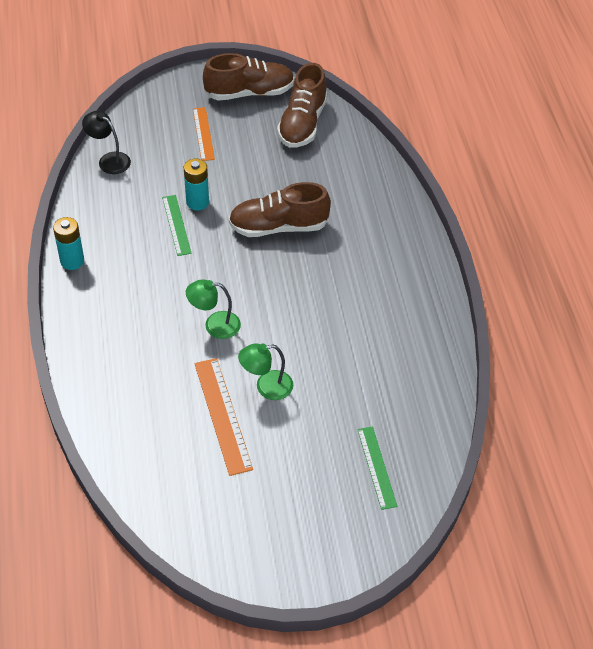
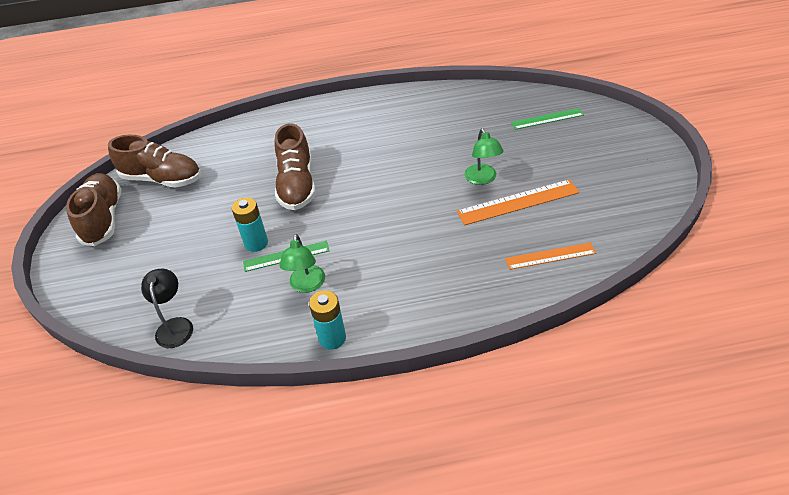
camera: 85 degrees left, 5 degrees down
black lamp [82,111,131,174] -> black lamp turned 135 degrees clockwise [141,268,193,348]
green lamp [186,279,241,339] -> green lamp moved to [279,234,325,293]
orange ruler [193,107,215,161] -> orange ruler moved to [505,242,596,270]

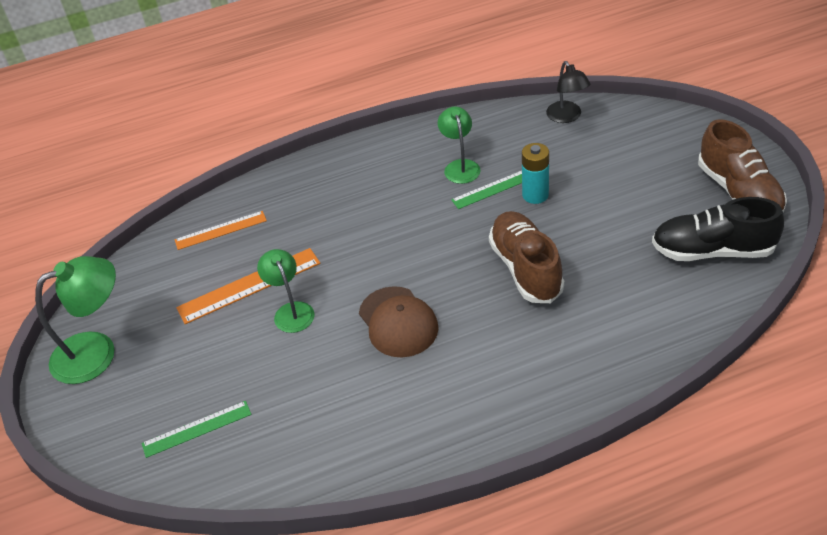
camera: 170 degrees right, 0 degrees up
brown shoe [108,135,201,188] -> black shoe [652,197,784,261]
turquoise battery [309,290,346,350] -> none
none -> green lamp [35,256,116,384]
none -> brown cap [359,286,439,357]

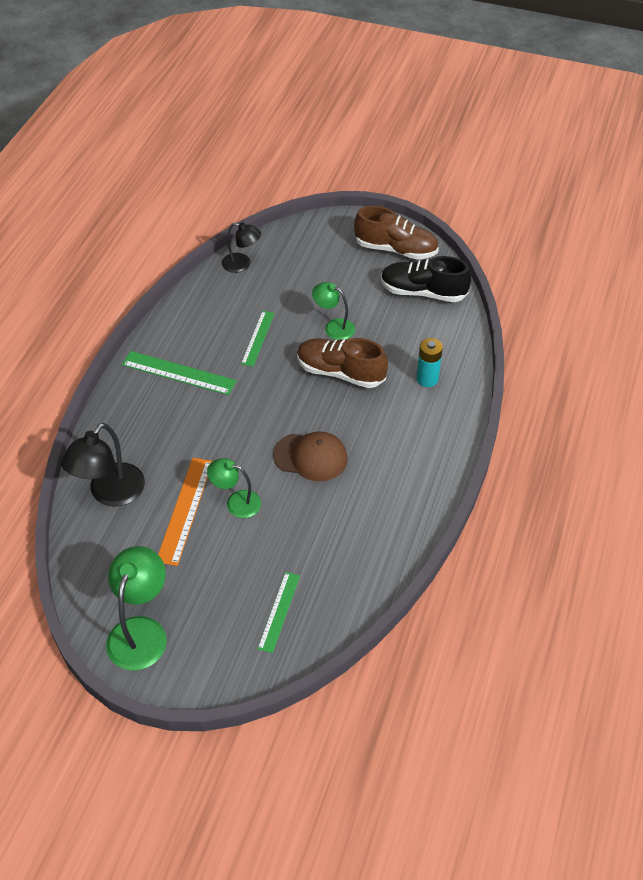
camera: 55 degrees left, 5 degrees up
orange ruler [174,211,267,250] -> black lamp [61,423,145,507]
green lamp [438,106,481,184] -> green lamp moved to [312,282,355,340]
turquoise battery [522,143,549,204] -> turquoise battery moved to [417,338,443,387]
black shoe [652,197,784,261] -> black shoe turned 60 degrees clockwise [381,256,471,302]
none -> green ruler [122,351,237,395]

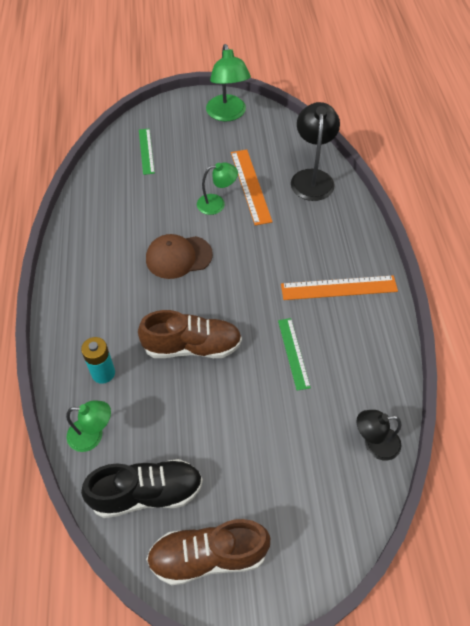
camera: 155 degrees right, 5 degrees up
green ruler [122,351,237,395] -> orange ruler [281,275,398,300]
green lamp [312,282,355,340] -> green lamp moved to [66,400,111,452]

